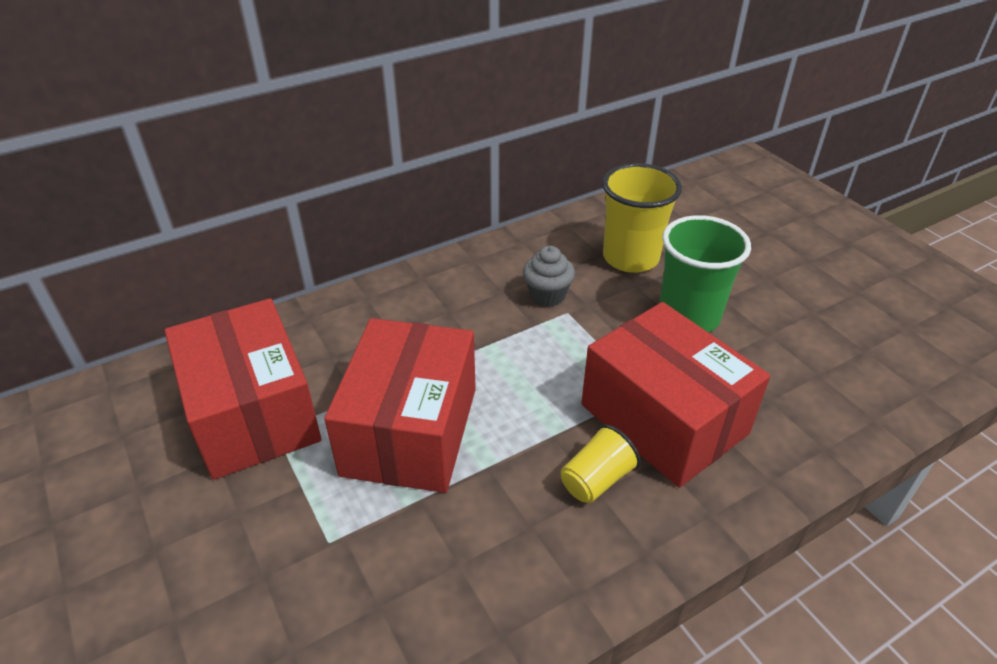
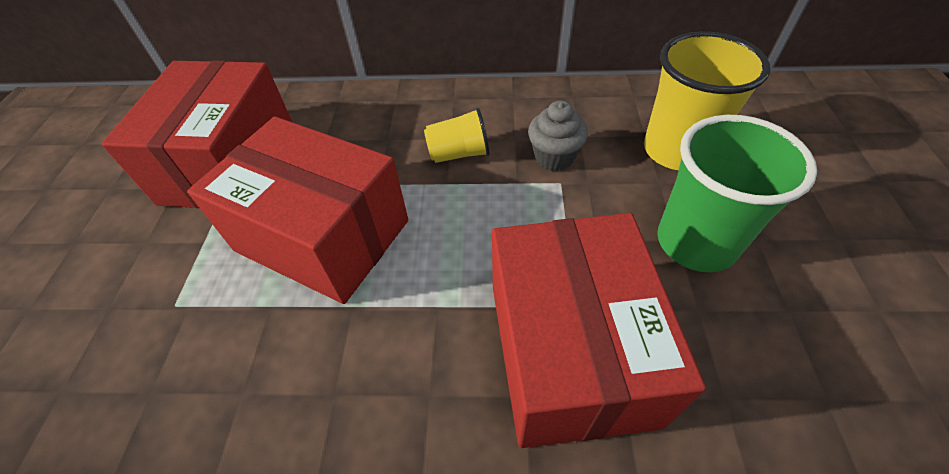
camera: 35 degrees right, 10 degrees up
red box [324,318,476,493] -> red box turned 75 degrees clockwise [187,116,408,304]
yellow cup [561,424,641,503] -> yellow cup moved to [424,108,489,163]

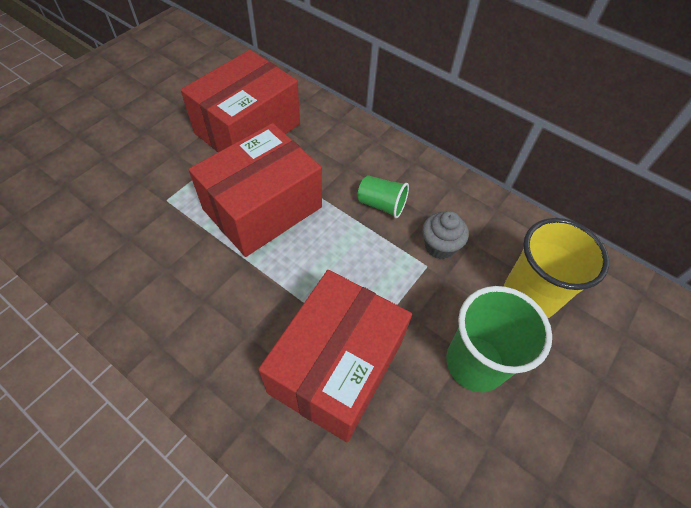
camera: 30 degrees right, 5 degrees up
red box [187,116,408,304] -> red box turned 75 degrees clockwise [189,123,322,257]
yellow cup [424,108,489,163] -> green cup [357,175,409,218]

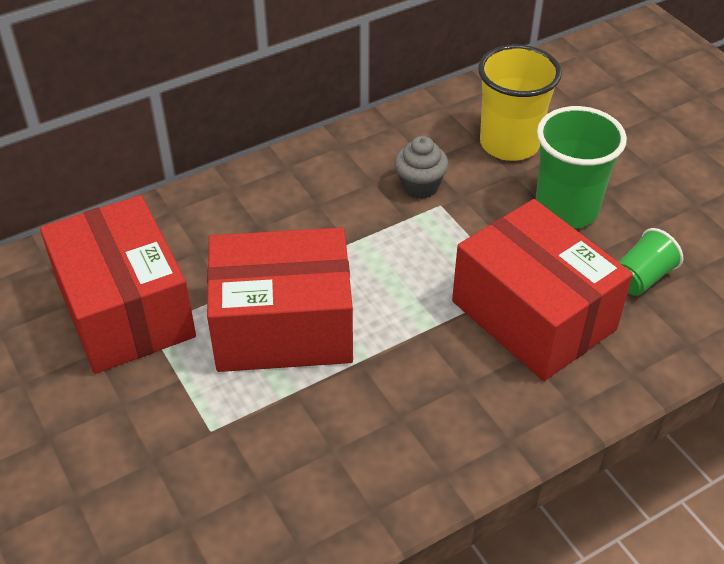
camera: 65 degrees left, 10 degrees down
red box [189,123,322,257] -> red box turned 75 degrees counterclockwise [207,228,353,372]
green cup [357,175,409,218] -> green cup moved to [618,228,683,296]

